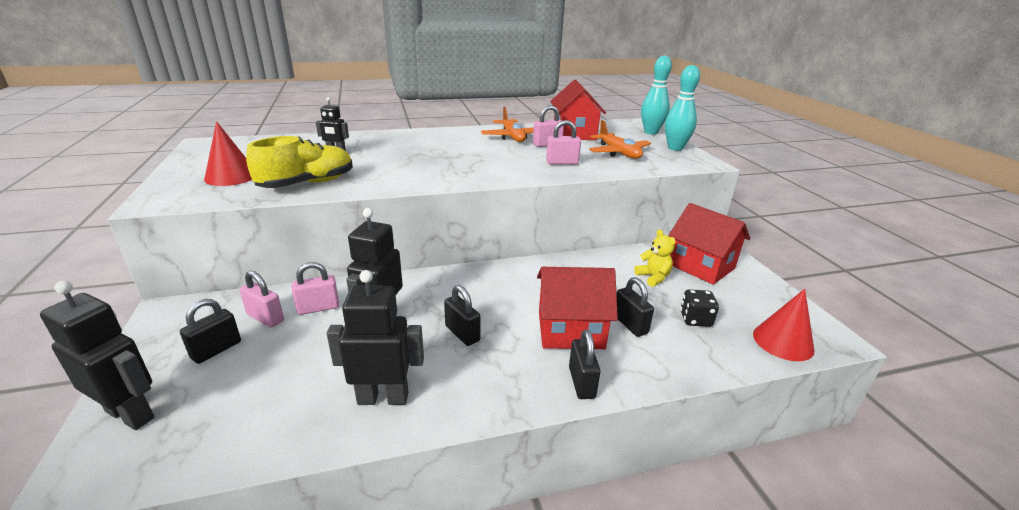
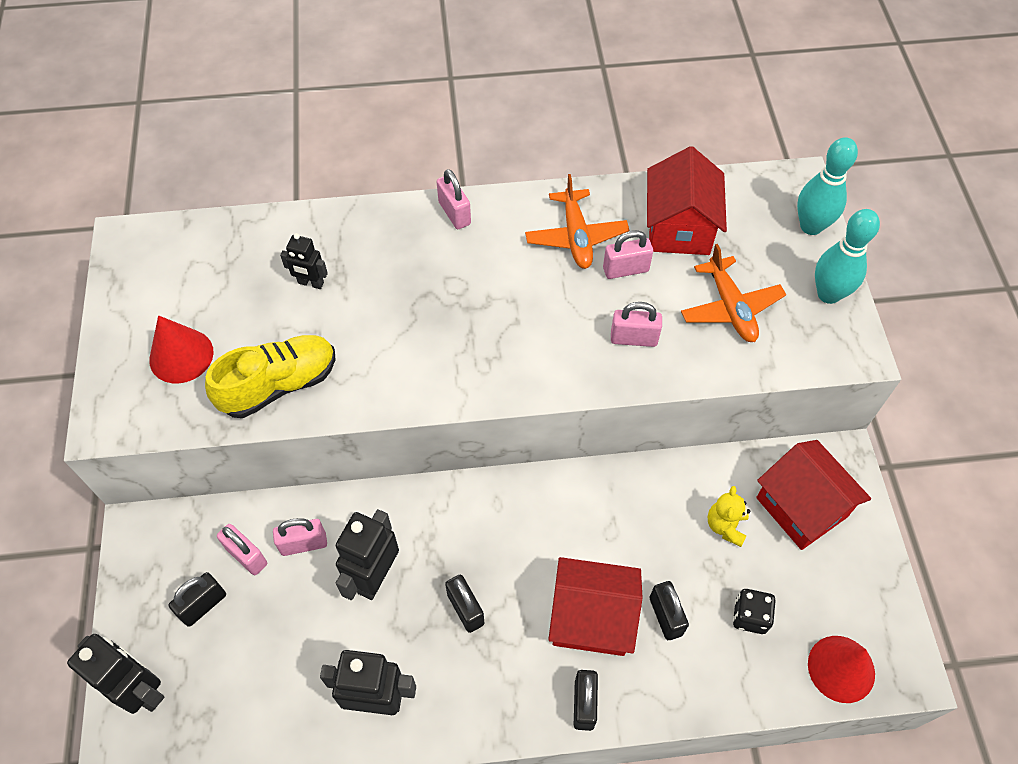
camera: 10 degrees right, 30 degrees up
yellow teddy bear [634,229,676,287] -> yellow teddy bear turned 150 degrees counterclockwise [708,486,751,547]
none -> pink padlock [437,169,471,229]

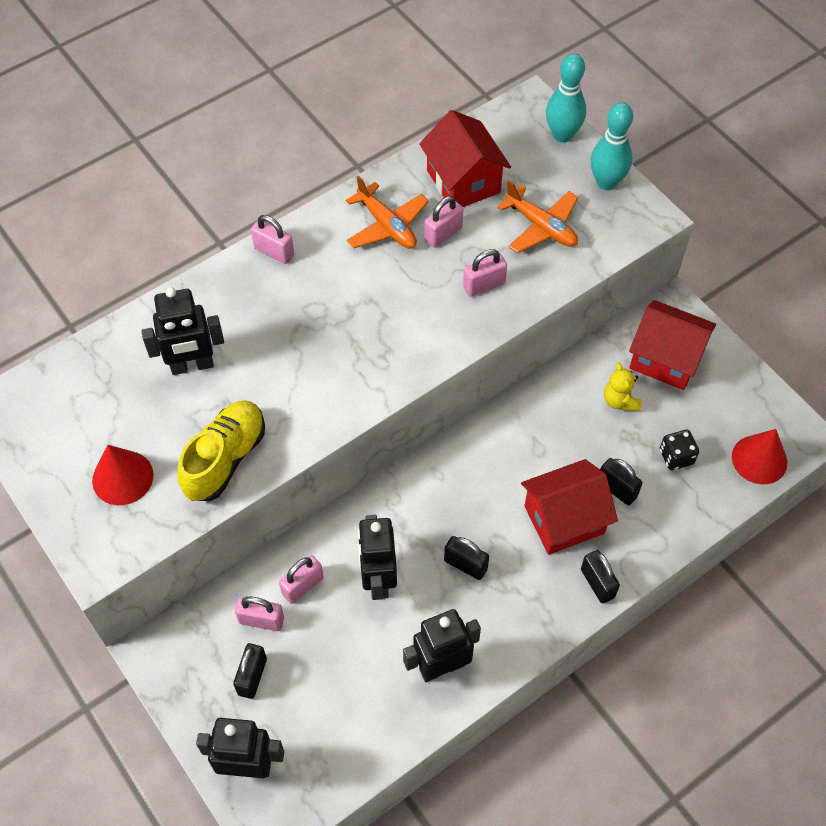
camera: 30 degrees left, 0 degrees up
black robot [280,233,328,289] -> black robot [142,287,224,375], size x1.76

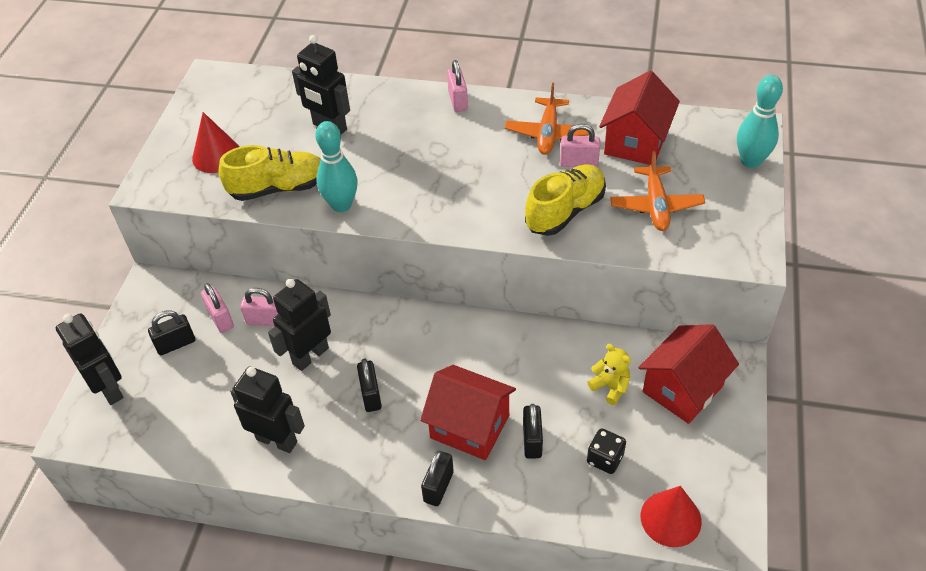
camera: 50 degrees right, 10 degrees down
pink padlock [463,249,507,297] -> yellow shoe [525,164,606,236]
turquoise bowling pin [591,102,633,190] -> turquoise bowling pin moved to [315,121,358,212]
yellow teddy bear [604,363,642,411] -> yellow teddy bear turned 105 degrees clockwise [588,344,631,405]
red house [629,300,716,390] -> red house turned 60 degrees clockwise [639,324,739,424]

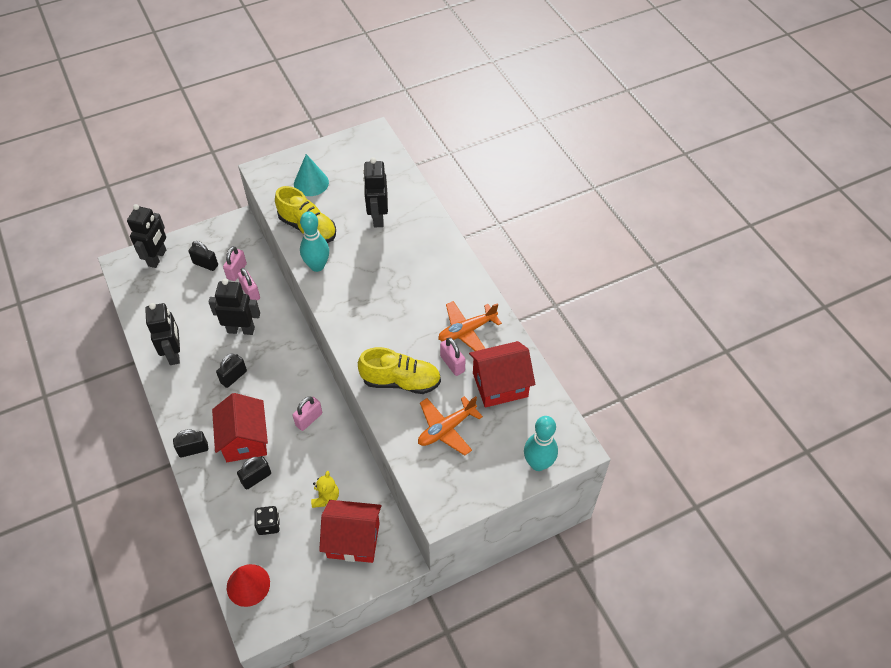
camera: 50 degrees right, 5 degrees up
red cone [192,112,240,173] -> turquoise cone [294,154,329,196]
pink padlock [447,60,468,112] -> pink padlock moved to [293,396,322,431]

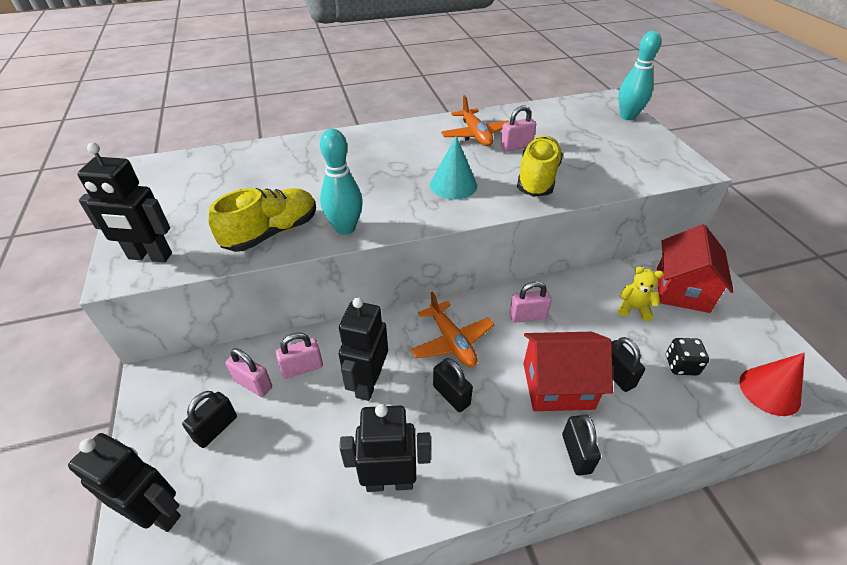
camera: 80 degrees left, 10 degrees down
pink padlock [293,396,322,431] -> pink padlock turned 60 degrees counterclockwise [509,281,552,323]
turquoise cone [294,154,329,196] -> turquoise cone moved to [430,136,477,199]
black robot [363,157,388,227] -> black robot moved to [77,143,172,262]
orange plane [418,396,483,455] -> orange plane moved to [410,292,494,367]
red house [469,341,535,408] -> none

